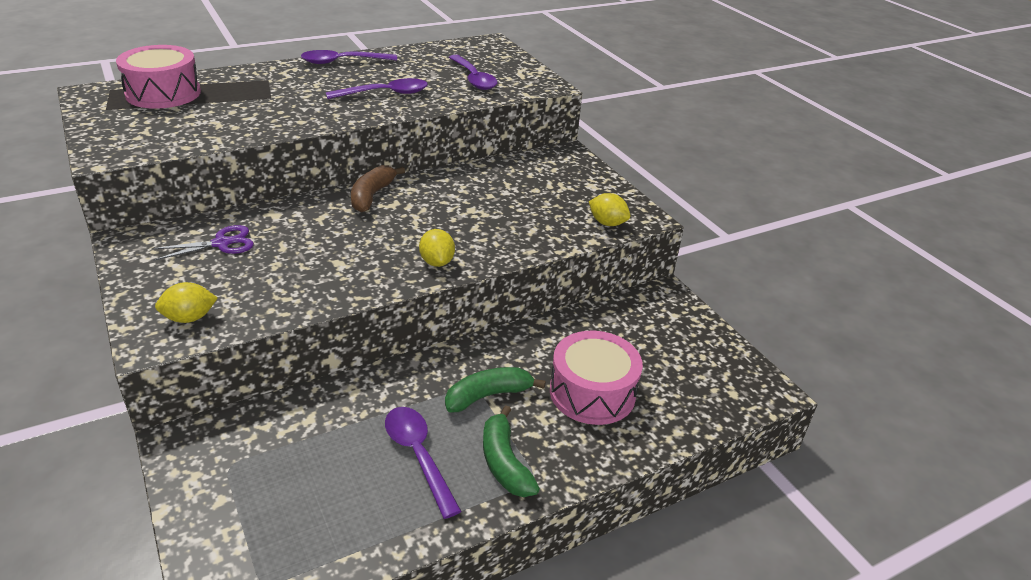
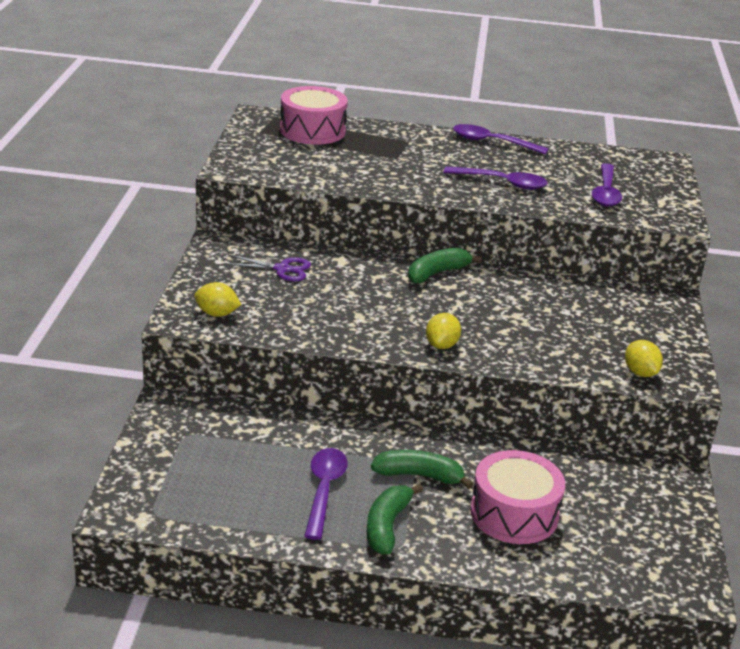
camera: 35 degrees right, 5 degrees down
brown banana [351,165,405,213] -> green banana [408,248,482,283]

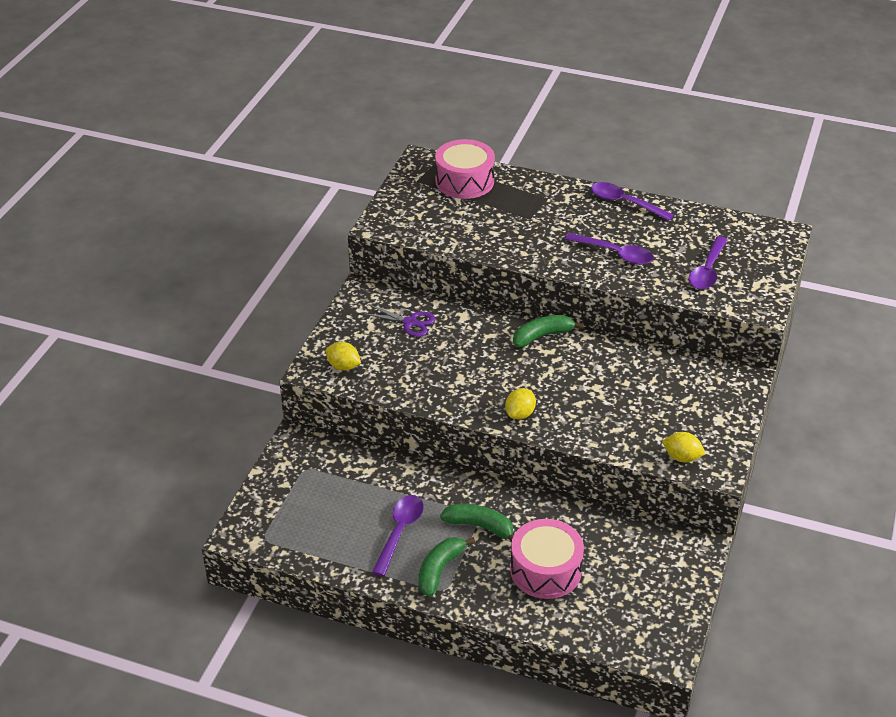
camera: 15 degrees right, 10 degrees up
yellow lemon [625,340,663,377] -> yellow lemon turned 60 degrees counterclockwise [662,432,705,462]

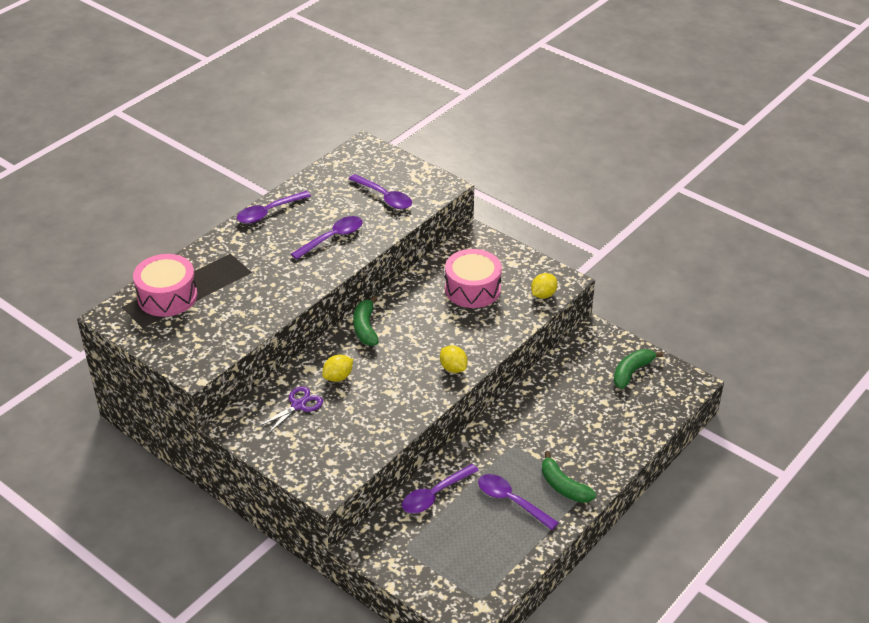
camera: 70 degrees left, 0 degrees up
yellow lemon [325,342,361,370] -> yellow lemon moved to [322,355,353,382]
green banana [440,504,513,543] -> green banana moved to [613,349,664,389]
pink drum [510,519,584,599] -> pink drum moved to [445,249,502,308]
none -> purple spoon [402,464,479,513]

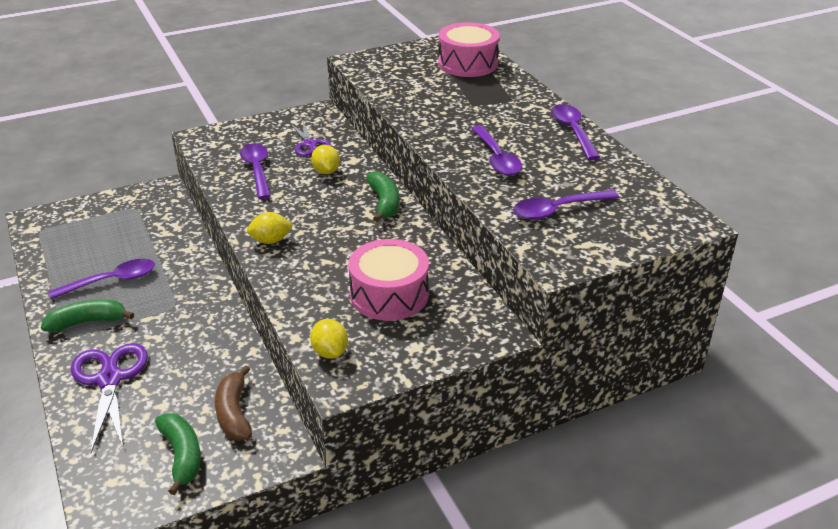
camera: 115 degrees right, 5 degrees down
green banana [353,296,379,346] -> green banana turned 60 degrees clockwise [366,171,399,222]
purple spoon [402,464,479,513] -> purple spoon moved to [240,143,271,199]
none -> purple scissors [71,343,148,453]
none -> brown banana [215,365,252,441]

